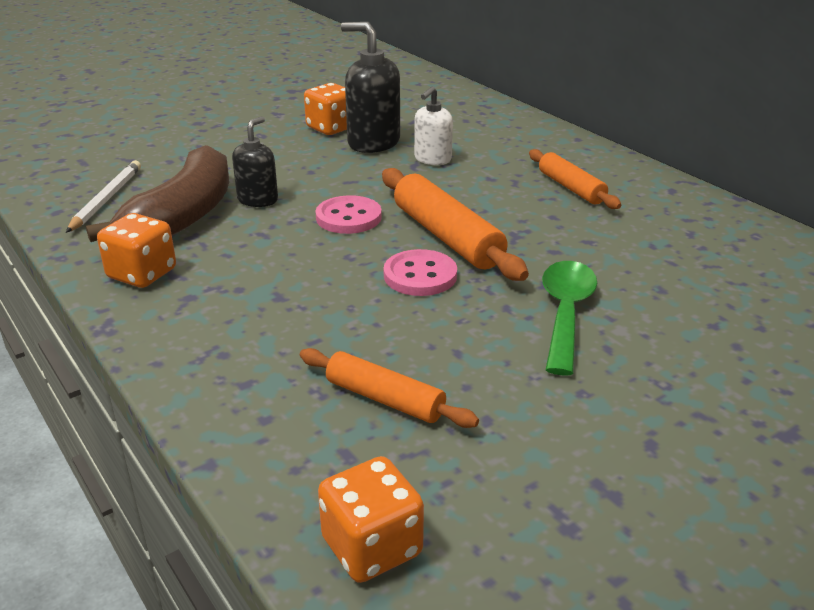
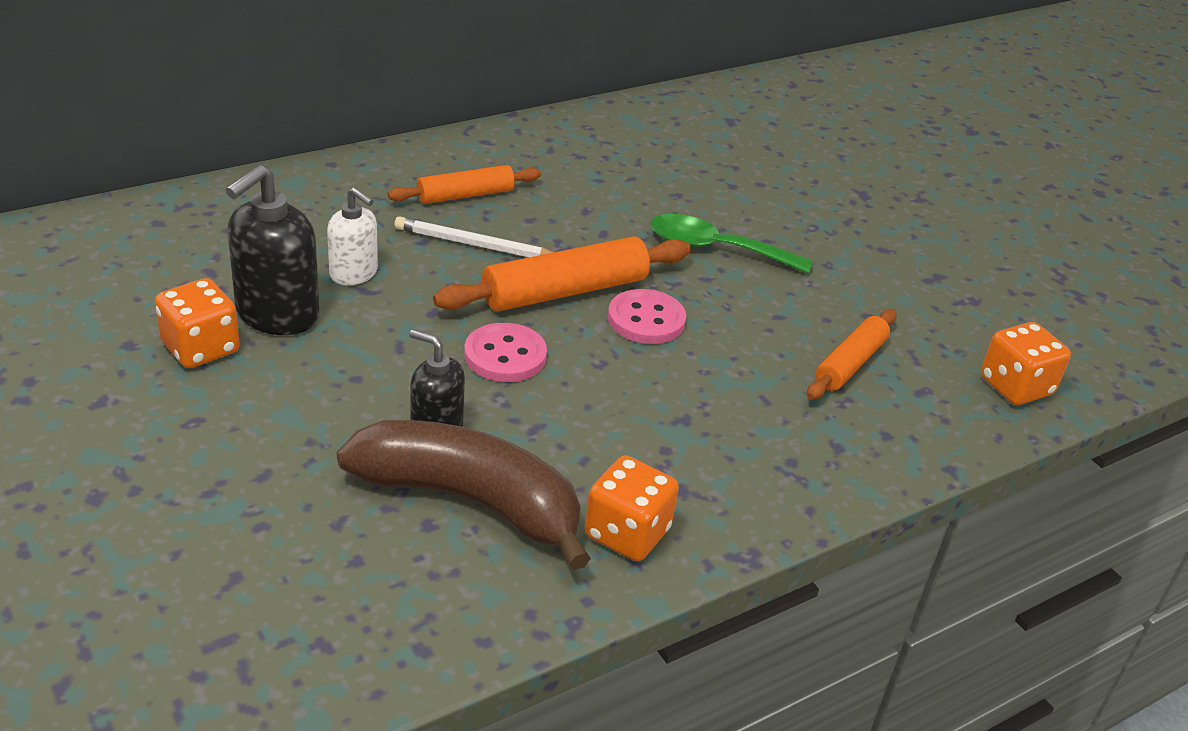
camera: 90 degrees left, 5 degrees up
white pencil [66,160,141,233] -> white pencil moved to [395,216,554,257]

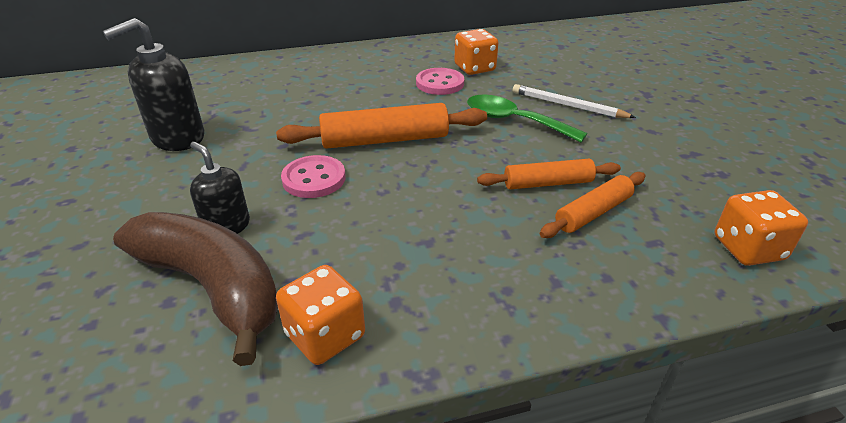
camera: 20 degrees right, 0 degrees up
orange dice [155,278,240,368] -> orange dice moved to [454,29,498,75]
white soap dispenser [327,187,378,285] -> none
orange rolling pin [388,165,541,204] -> orange rolling pin moved to [477,159,621,189]
white pencil [395,216,554,257] -> white pencil moved to [513,84,636,118]
pink button [608,289,686,344] -> pink button moved to [416,68,464,95]

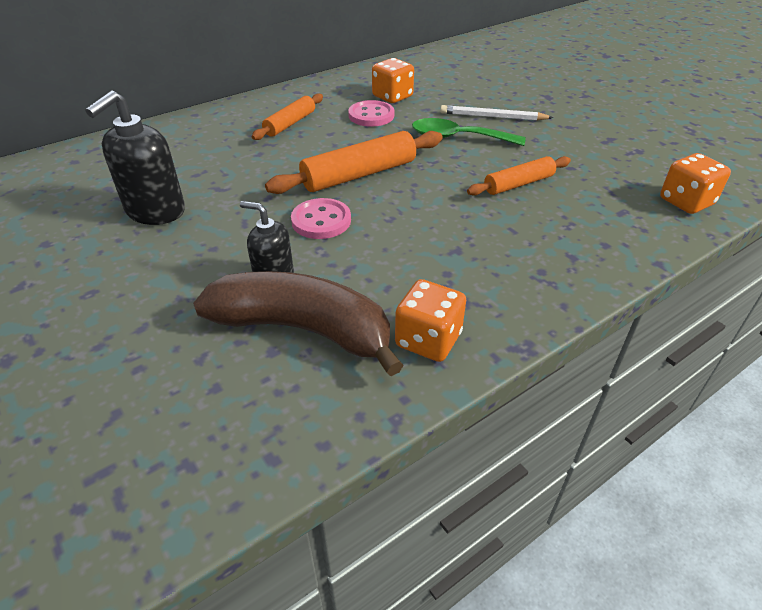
camera: 20 degrees left, 5 degrees up
orange rolling pin [540,172,645,238] -> orange rolling pin moved to [252,93,323,140]

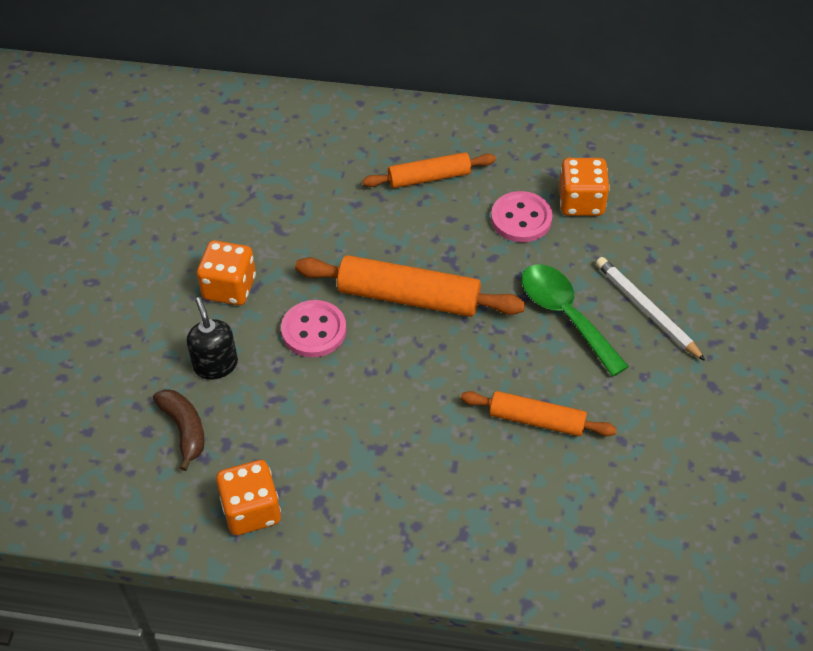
camera: 45 degrees right, 10 degrees up
black soap dispenser [85,90,185,225] -> none
brown banana [193,271,404,376] -> brown banana [153,389,205,471], size x0.48
orange dice [660,153,731,214] -> orange dice moved to [197,240,256,305]

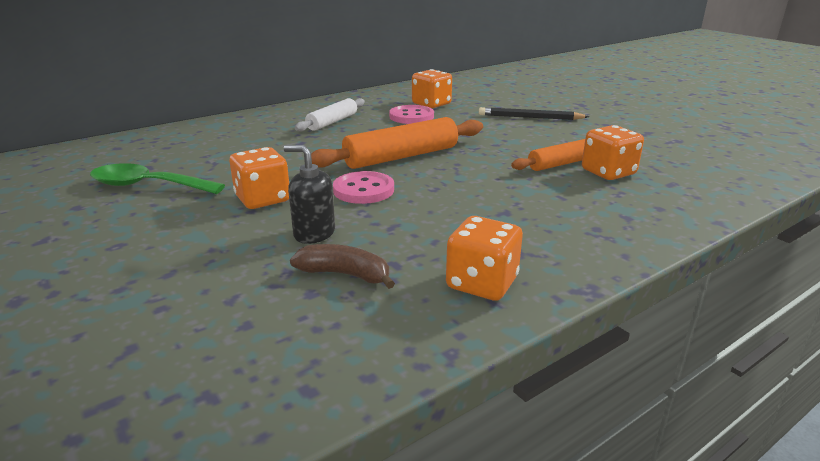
camera: 45 degrees left, 25 degrees down
orange rolling pin [362,152,496,188] -> white rolling pin [295,98,365,132]
green spoon [522,264,629,377] -> green spoon moved to [90,163,225,194]
white pencil [596,257,706,361] -> black pencil [479,107,590,120]
none -> orange dice [582,125,644,180]

